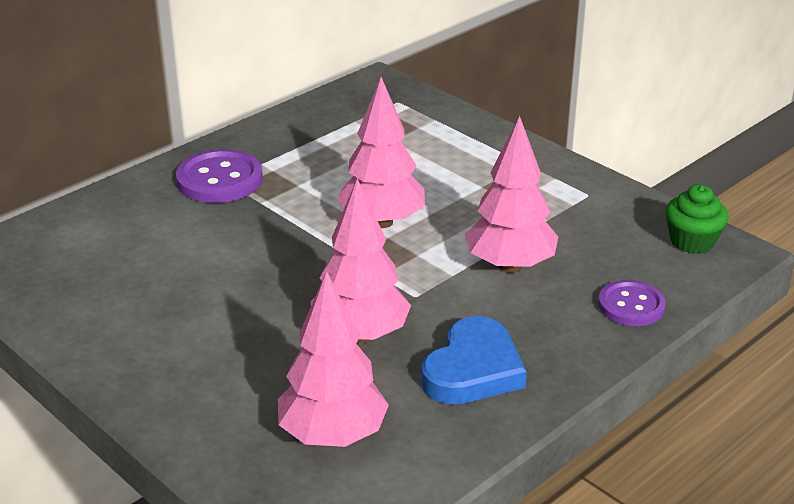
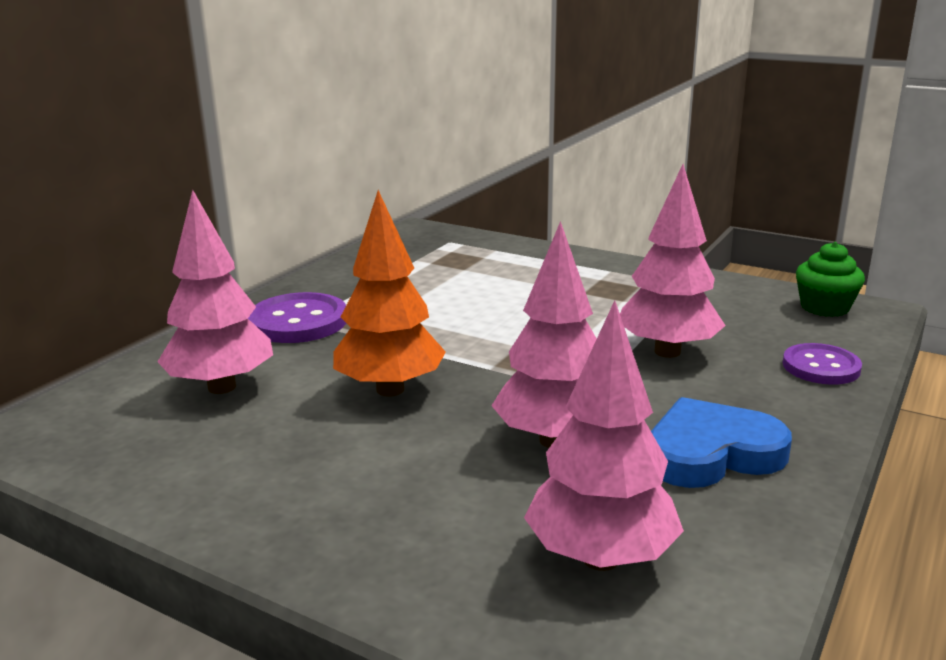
camera: 15 degrees left, 10 degrees down
pink tree [337,77,425,228] -> pink tree moved to [157,190,273,394]
blue heart [421,316,527,404] -> blue heart turned 120 degrees counterclockwise [651,397,792,488]
none -> orange tree [333,190,446,397]

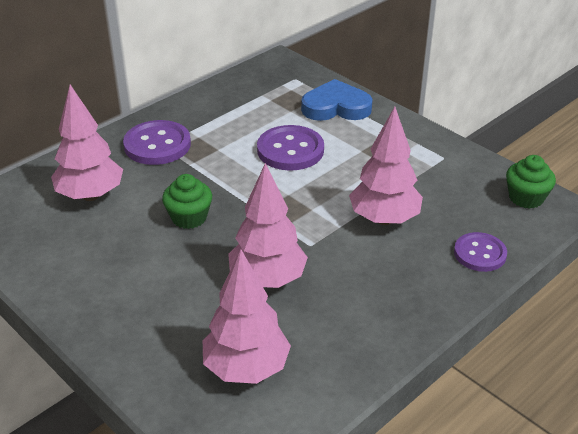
camera: 15 degrees right, 15 degrees up
orange tree [333,190,446,397] -> green cupcake [162,174,212,229]
blue heart [651,397,792,488] -> blue heart moved to [301,79,373,121]
none -> purple button [257,125,324,171]

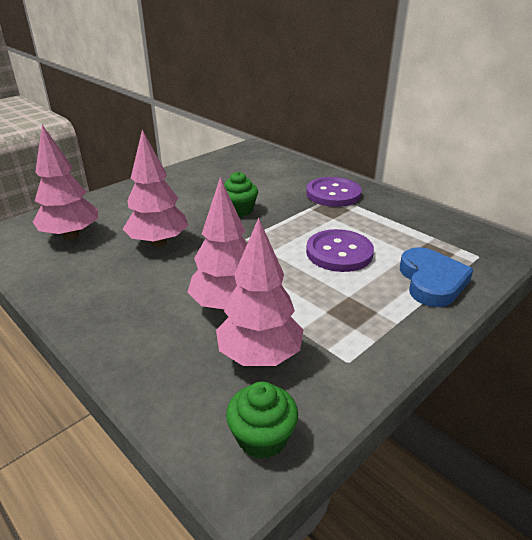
camera: 90 degrees right, 5 degrees down
pink tree [51,85,123,201] -> pink tree moved to [216,218,303,366]
purple button [454,232,507,272] -> none

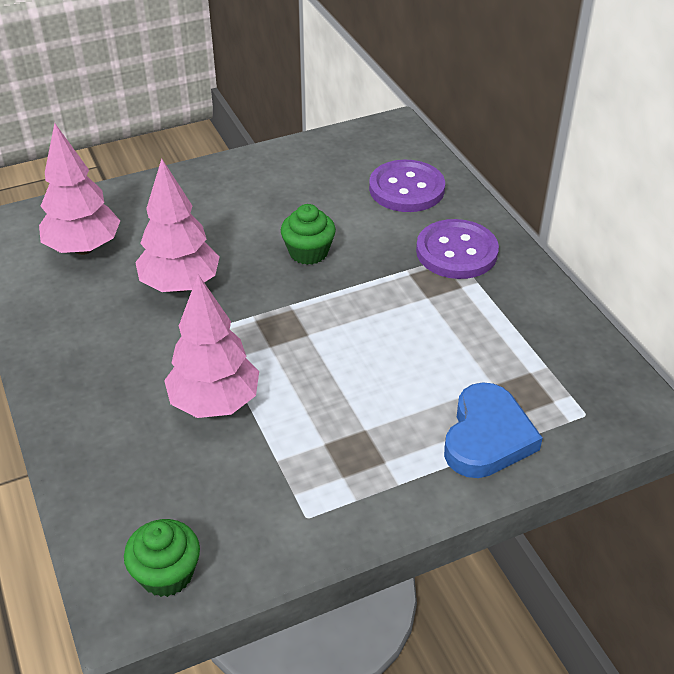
camera: 20 degrees right, 10 degrees up
pink tree [216,218,303,366] -> none
purple button [306,229,374,272] -> purple button moved to [369,160,445,212]

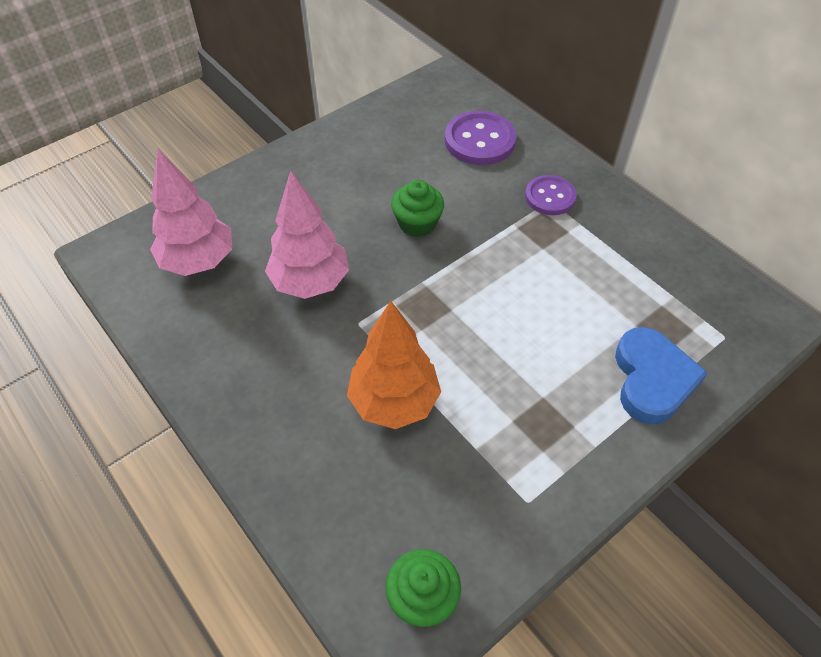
camera: 15 degrees left, 10 degrees up
pink tree [164,274,259,418] -> orange tree [347,301,441,429]
purple button [416,219,499,279] -> purple button [525,175,576,215], size x0.67

